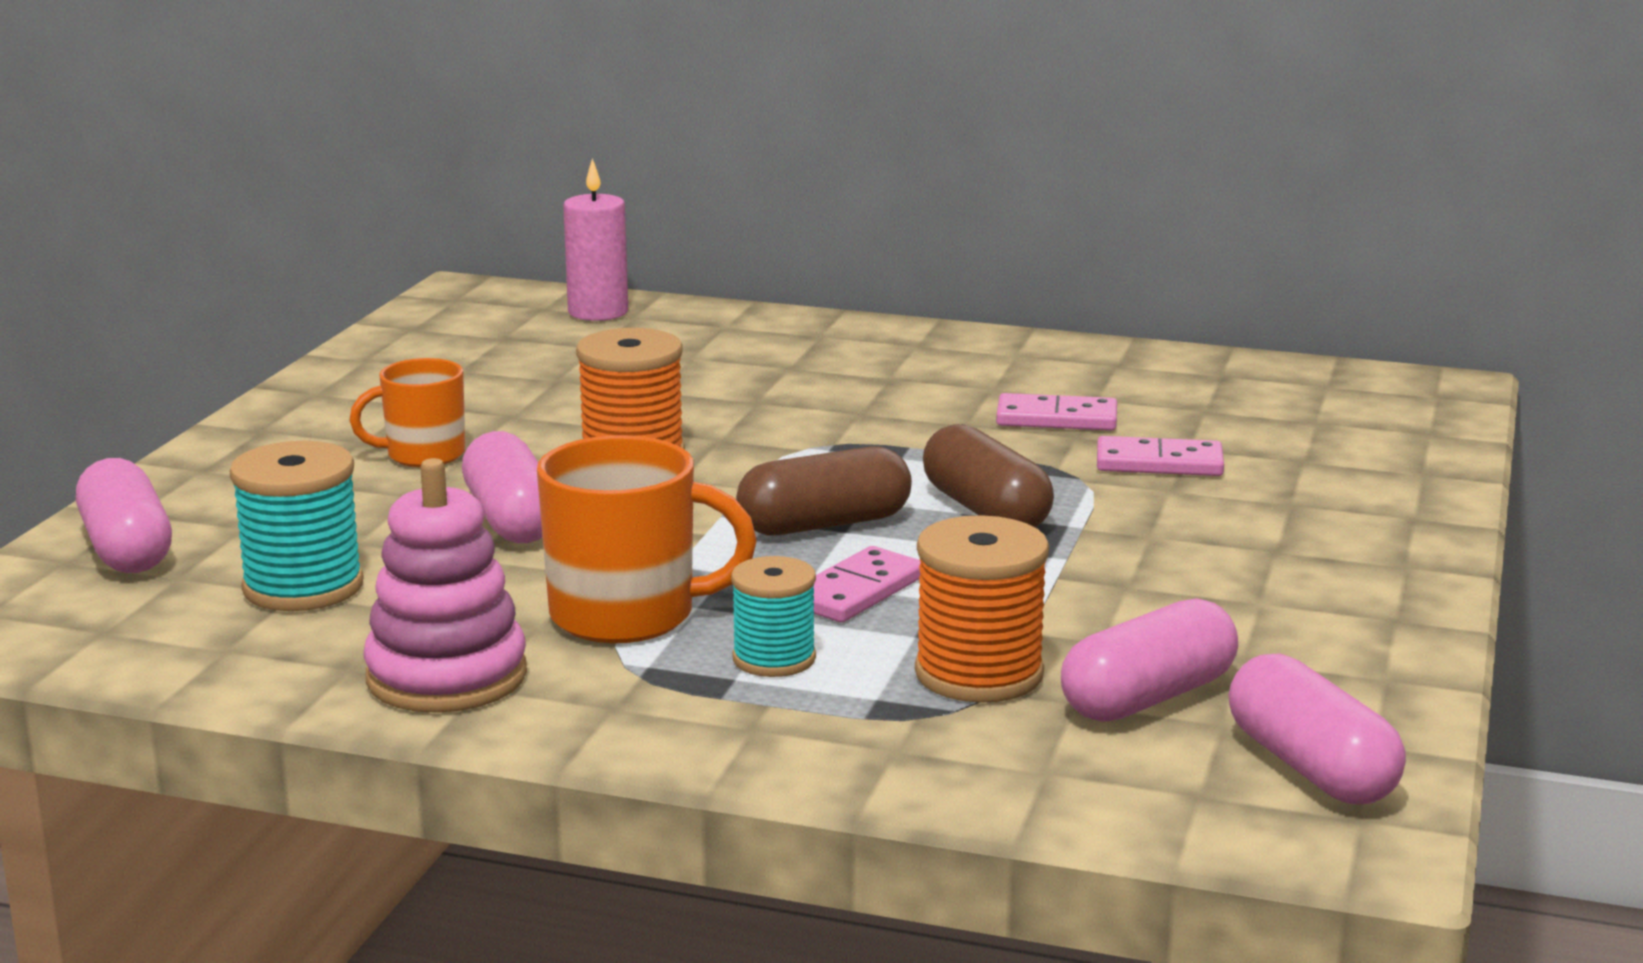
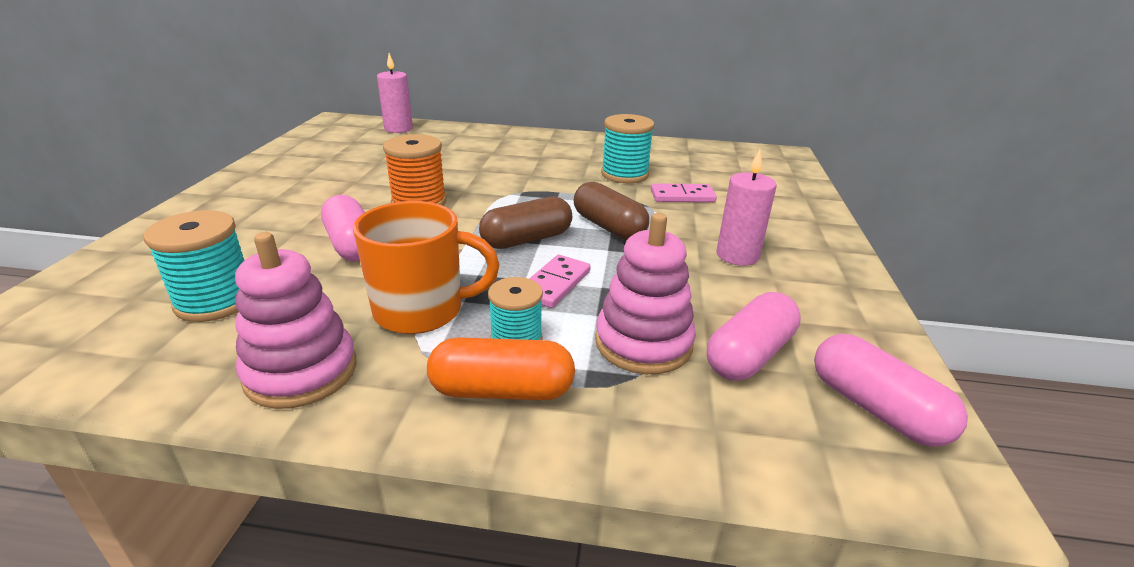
camera: 10 degrees left, 10 degrees up
pink capsule [76,458,172,573] -> none
orange mug [349,358,465,467] -> none
orange spool [915,515,1049,703] -> pink stacking toy [595,213,696,374]
pink domino [996,393,1117,431] -> turquoise spool [601,114,654,183]
none -> orange capsule [427,337,575,400]
none -> pink candle [716,149,777,266]

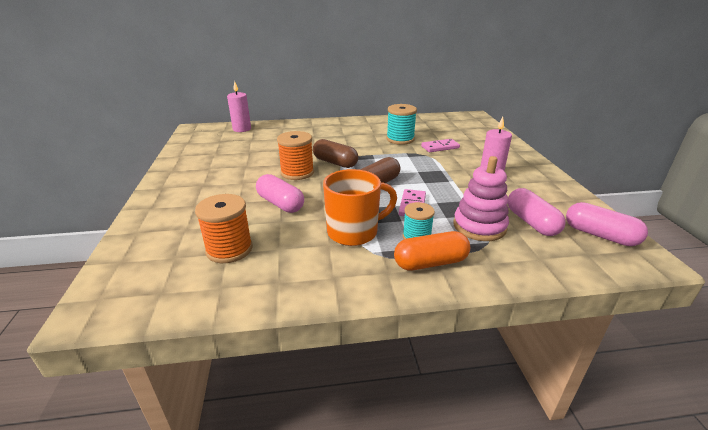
camera: 15 degrees left, 0 degrees up
turquoise spool [144,210,245,322] -> orange spool [195,194,253,263]
pink stacking toy [235,232,357,409] -> none
brown capsule [574,182,649,240] -> brown capsule moved to [313,139,358,168]
pink capsule [707,292,801,381] -> pink capsule turned 45 degrees counterclockwise [508,188,566,236]

